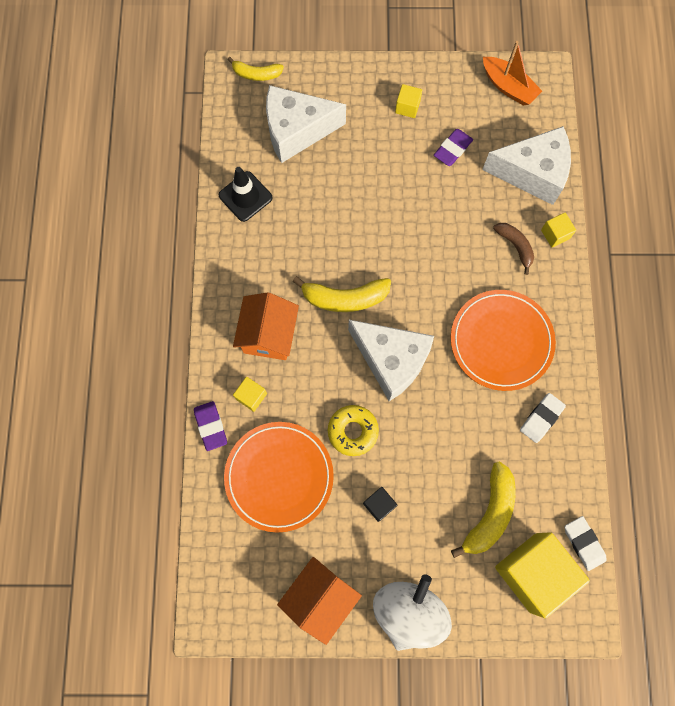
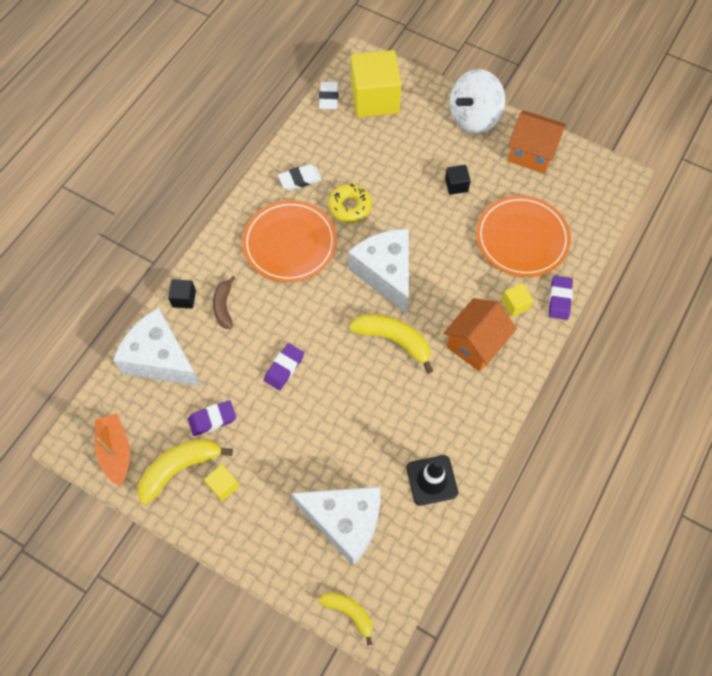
camera: 150 degrees left, 10 degrees down
orange house [277,557,362,645] -> orange house turned 45 degrees clockwise [508,110,566,174]
yellow donut [328,405,379,456] -> yellow donut moved to [328,183,372,223]
yellow banana [451,461,516,558] -> yellow banana moved to [137,439,233,505]
yellow cube [541,213,576,247] -> black cube [168,279,196,309]
none -> purple eraser [264,343,304,390]

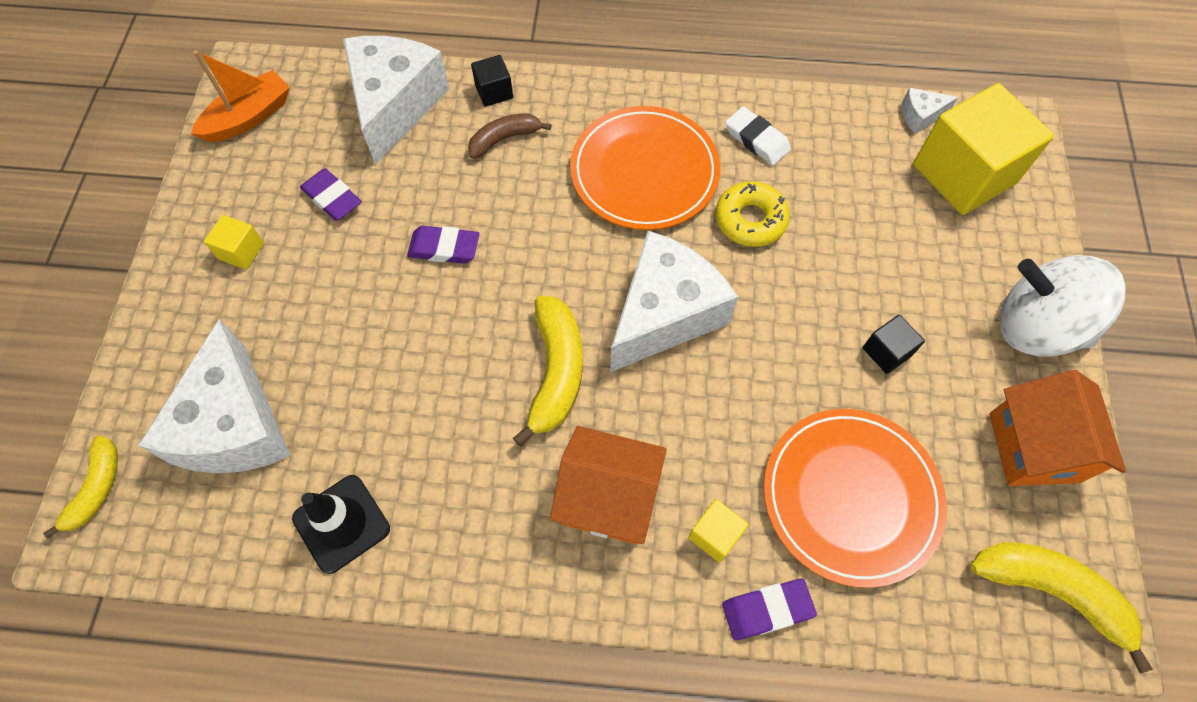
camera: 65 degrees right, 0 degrees up
yellow banana [137,439,233,505] -> yellow banana moved to [971,542,1153,673]
white eraser [319,82,339,109] -> white cheese [902,88,958,134]

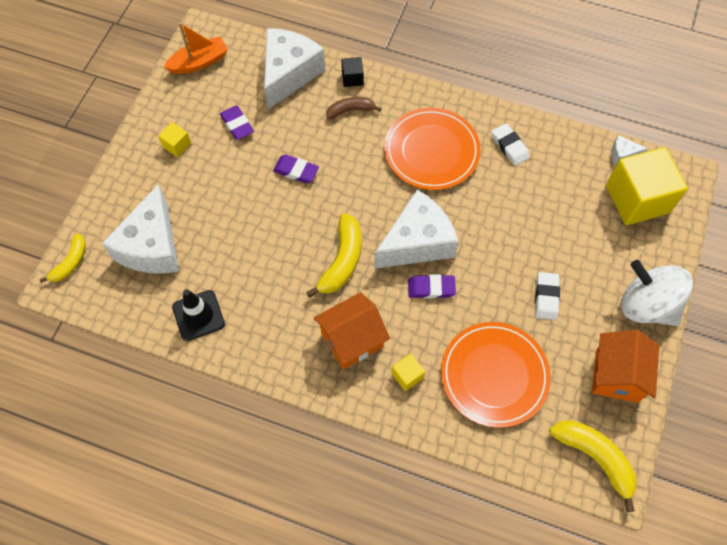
camera: 15 degrees right, 0 degrees up
orange house [550,426,666,544] -> orange house turned 60 degrees counterclockwise [314,292,390,369]
yellow donut [716,181,790,247] -> none
purple eraser [722,579,817,640] -> purple eraser moved to [408,274,456,299]
black cube [863,315,925,374] -> white eraser [535,272,560,320]

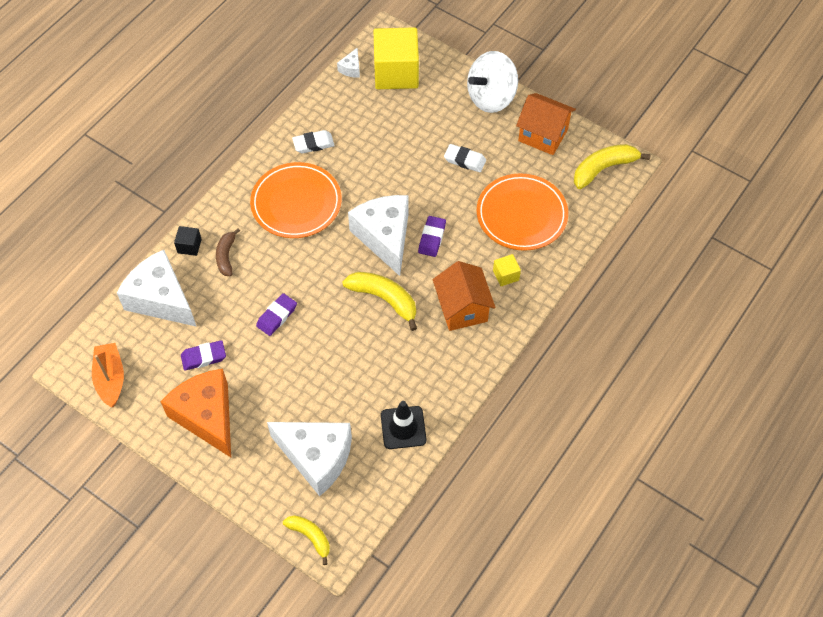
camera: 75 degrees left, 5 degrees down
yellow cube [158,122,191,157] -> orange cheese [161,369,231,457]

